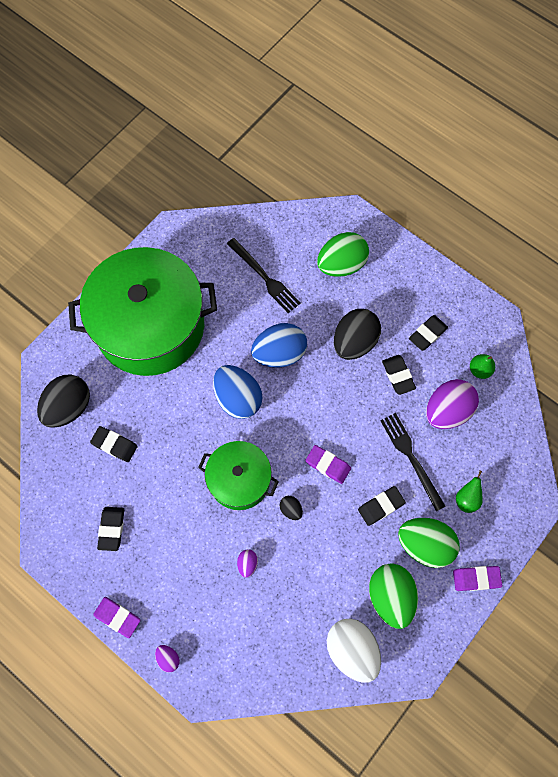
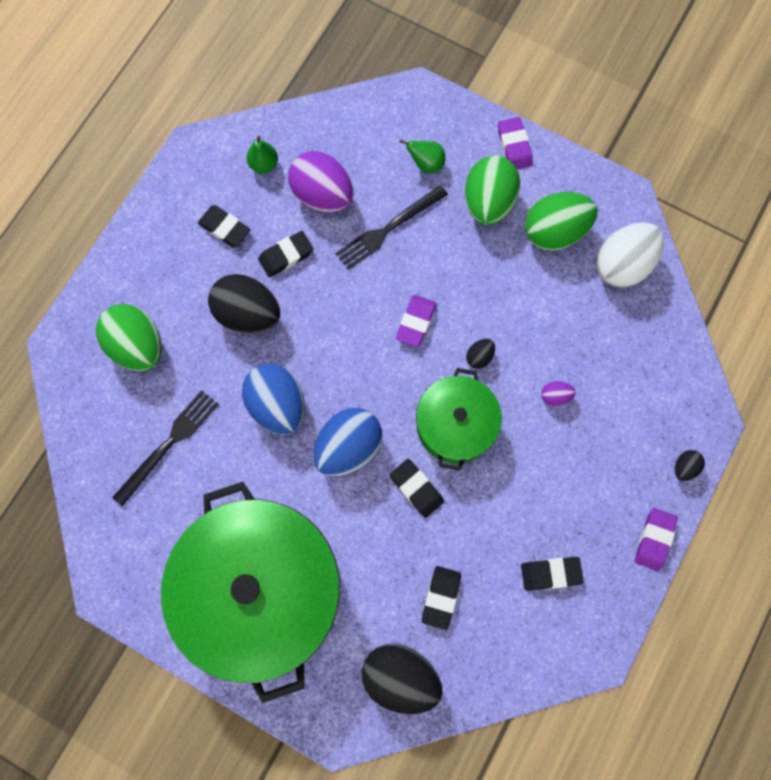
camera: 100 degrees left, 5 degrees up
purple egg [155,645,180,673] -> black egg [675,450,705,481]
black eraser [358,486,406,526] -> black eraser moved to [390,459,444,518]

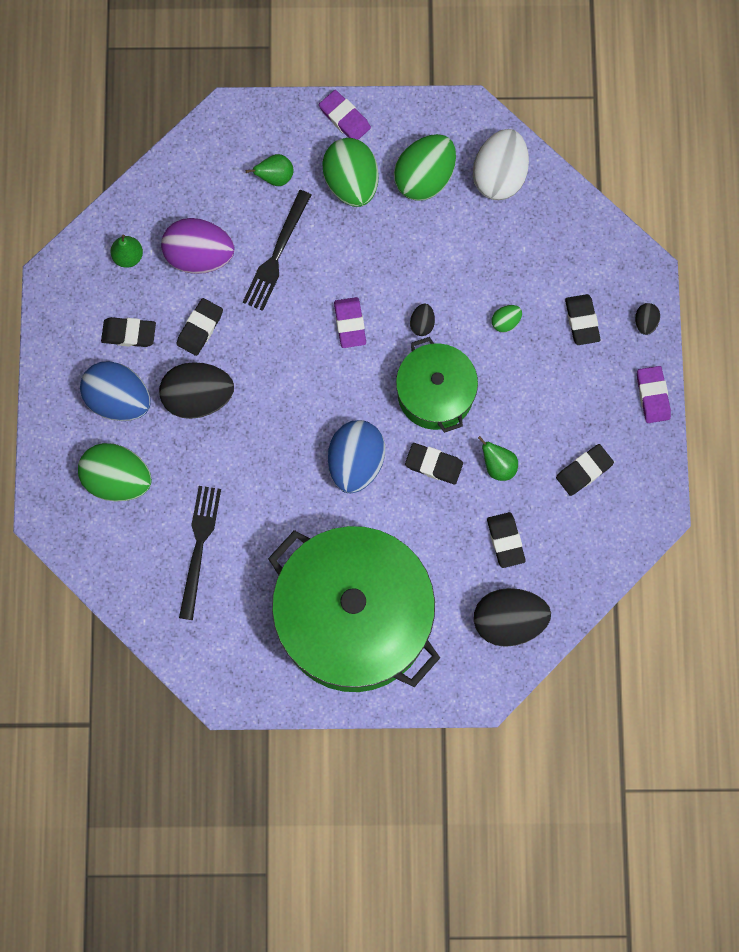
camera: 30 degrees left, 0 degrees up
blue egg [242,363,305,435] -> blue egg moved to [80,361,151,421]
purple egg [541,381,576,406] -> green egg [491,305,522,332]
none -> green pear [478,436,518,481]
none -> black eraser [565,294,601,345]

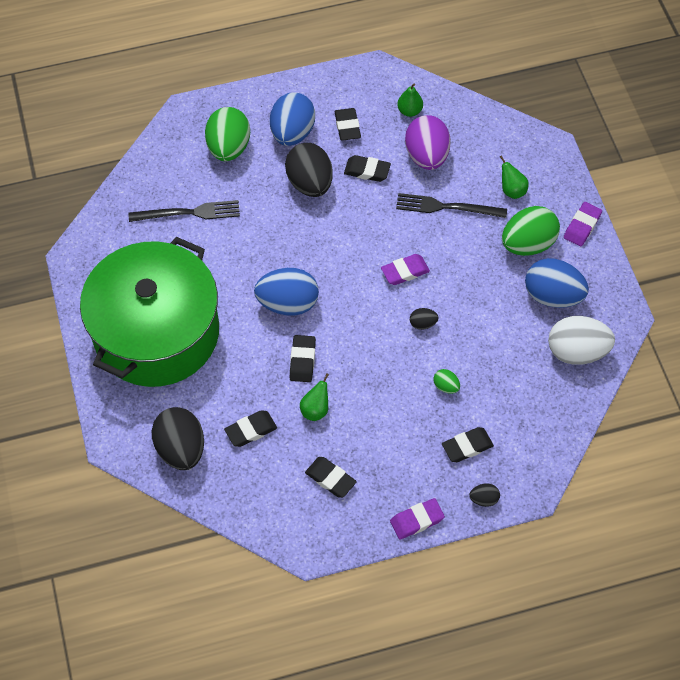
camera: 75 degrees right, 15 degrees down
green egg [394,134,456,201] -> blue egg [525,258,589,308]
green pot [396,337,478,433] -> none

